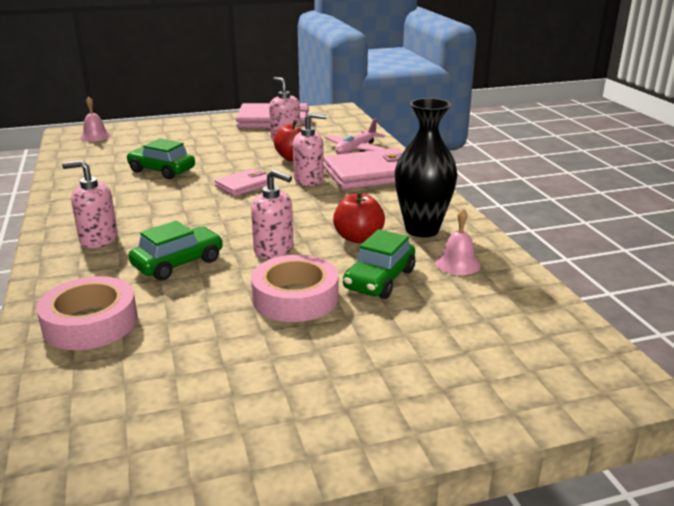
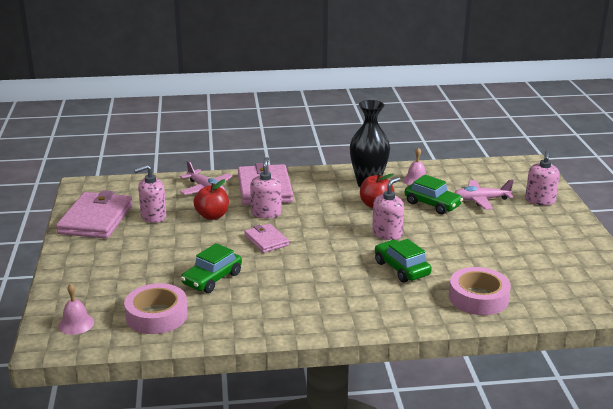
camera: 80 degrees left, 0 degrees up
pink soap dispenser [62,160,118,248] -> pink soap dispenser moved to [525,151,560,205]
pink tape [251,255,338,322] -> pink tape moved to [124,283,188,334]
none -> pink plane [454,180,514,210]

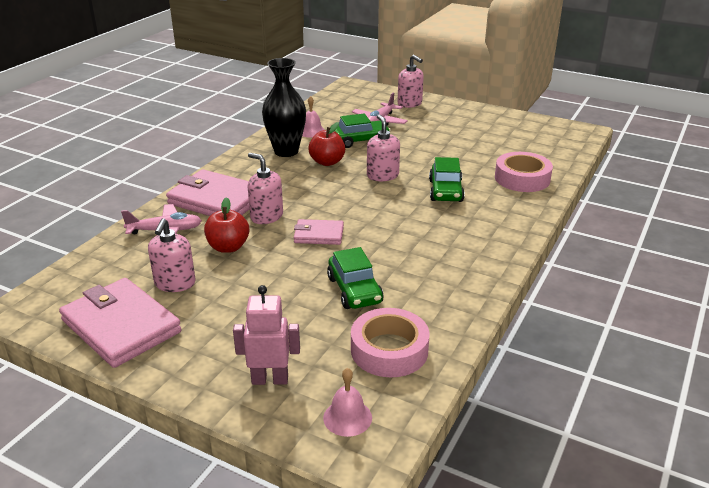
camera: 55 degrees left, 5 degrees up
green car [375,239,432,283] -> green car turned 90 degrees counterclockwise [429,157,465,202]
none -> pink robot [233,285,300,385]

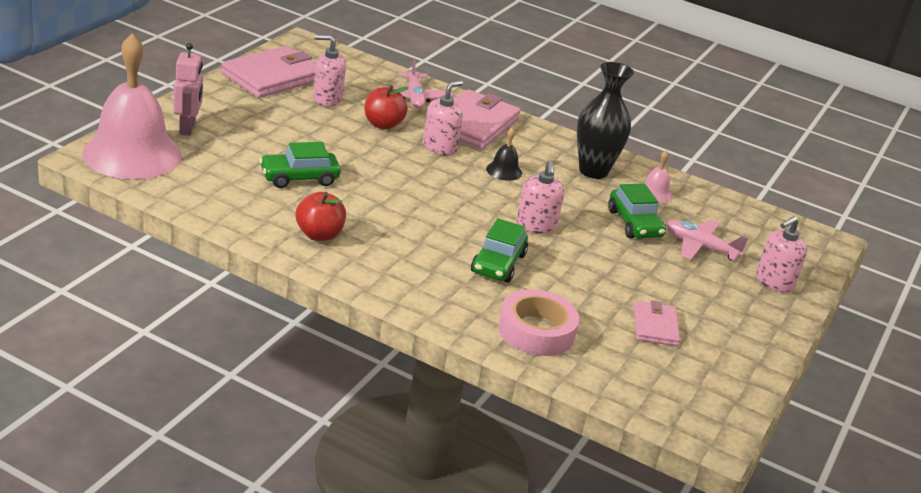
camera: 85 degrees right, 0 degrees up
pink wallet [294,219,344,245] -> pink wallet moved to [634,301,680,346]
red apple [308,122,345,166] -> red apple moved to [296,192,346,241]
pink bell [323,368,372,437] -> pink bell [82,33,182,179], size x2.48
pink tape [351,308,430,377] -> none
pink soap dispenser [367,114,400,181] -> pink soap dispenser turned 105 degrees clockwise [516,160,565,234]
green car [429,157,465,202] -> green car turned 75 degrees counterclockwise [471,218,528,283]
none -> black bell [486,127,522,181]

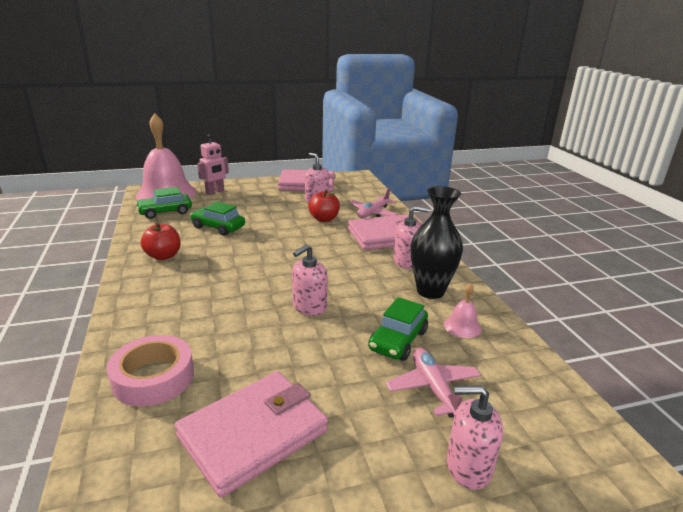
camera: 50 degrees right, 5 degrees down
pink soap dispenser [423,80,463,155] -> pink soap dispenser moved to [393,206,429,269]
green car [471,218,528,283] -> green car moved to [135,187,192,219]
black bell [486,127,522,181] -> none
pink wallet [634,301,680,346] -> pink wallet [174,371,328,498], size x1.85

